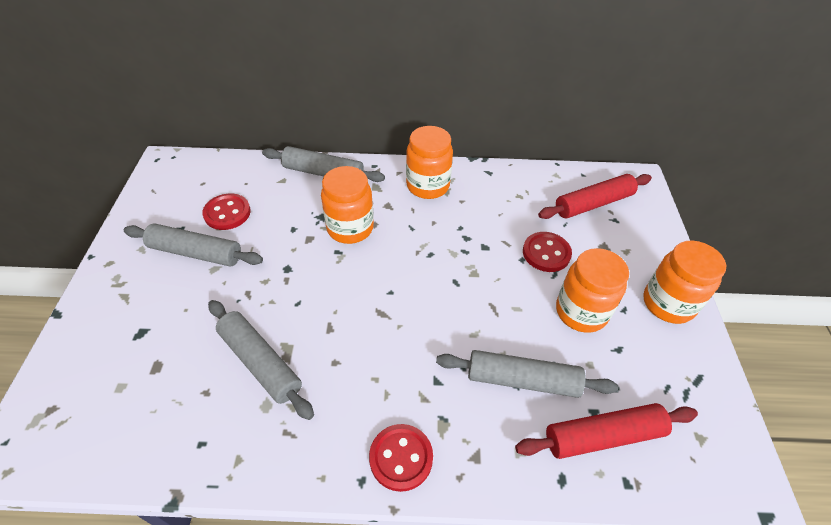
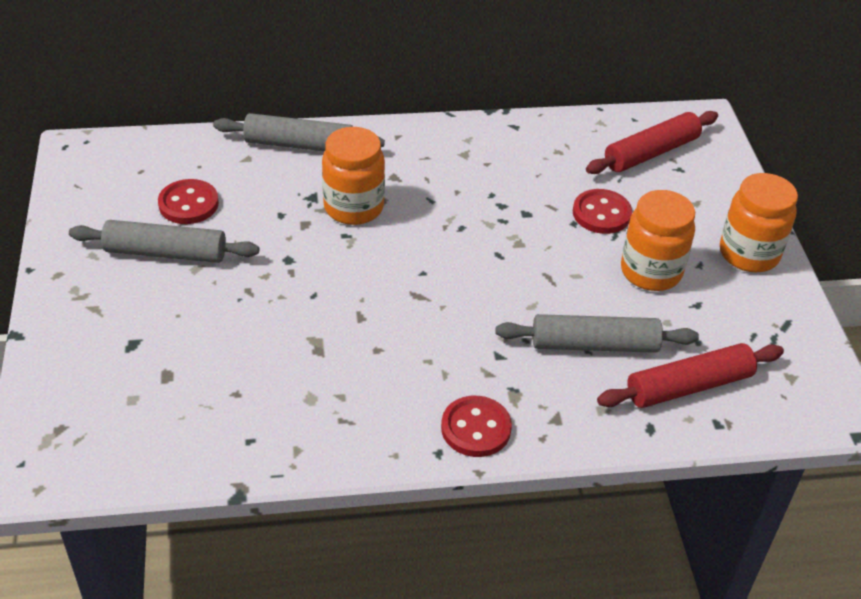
camera: 10 degrees left, 5 degrees down
grey rolling pin [208,300,314,420] -> none
orange jar [406,126,453,199] -> none

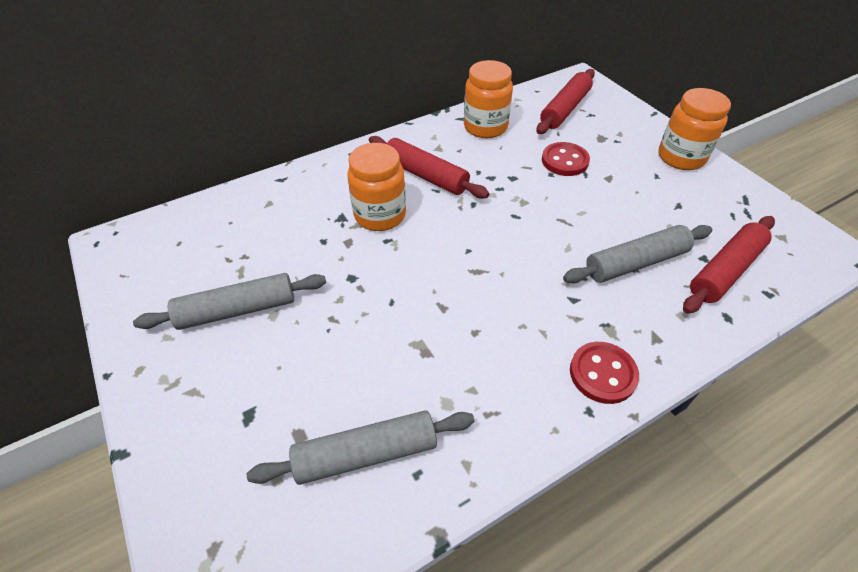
camera: 20 degrees left, 5 degrees up
red button [158,179,219,224] -> none
grey rolling pin [213,113,385,151] -> grey rolling pin moved to [247,410,474,485]
orange jar [621,190,695,291] -> orange jar moved to [464,60,513,138]
none -> red rolling pin [369,136,489,199]

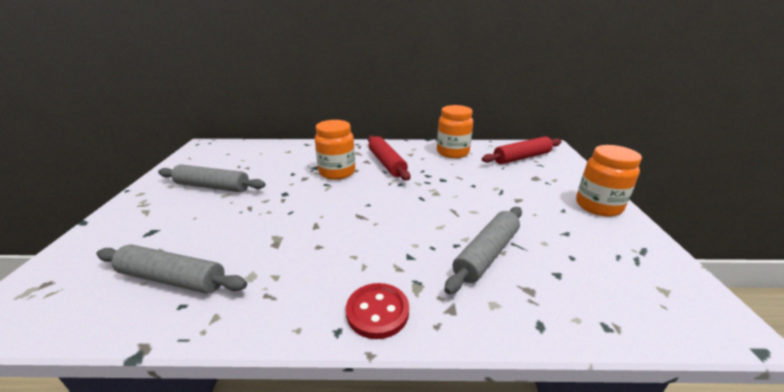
camera: 30 degrees right, 20 degrees down
red button [542,142,590,176] -> none
grey rolling pin [563,225,712,284] -> grey rolling pin turned 60 degrees counterclockwise [444,207,522,294]
red rolling pin [683,216,775,314] -> none

